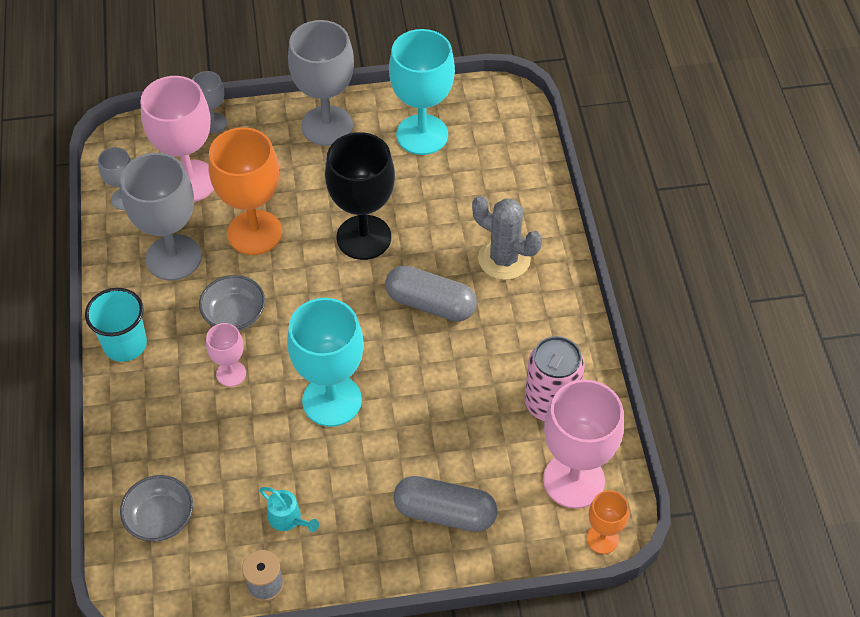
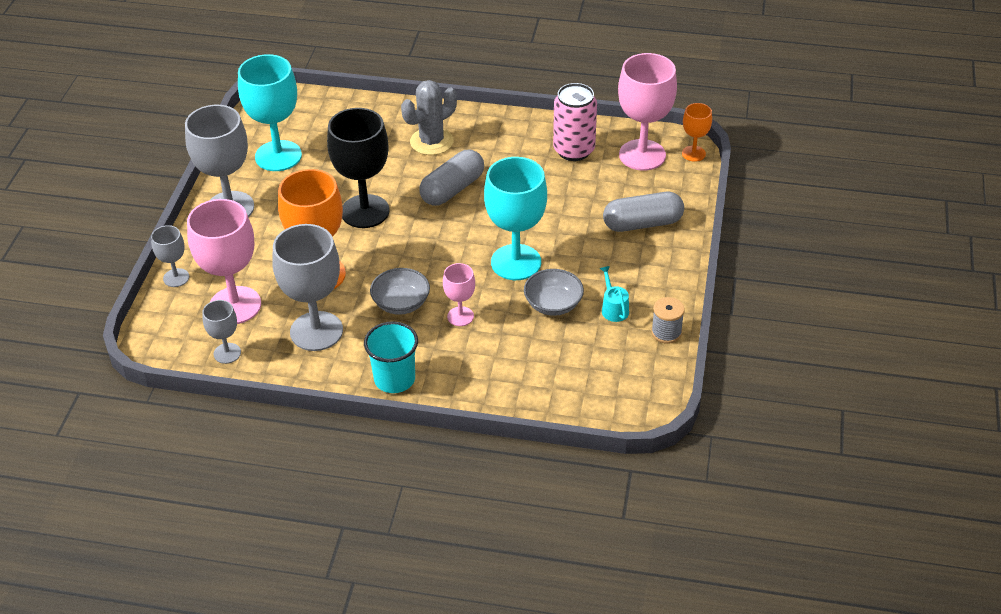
camera: 70 degrees left, 10 degrees down
grey bowl [120,475,193,542] -> grey bowl moved to [524,269,584,316]
turquoise watering can [259,487,319,532] -> turquoise watering can turned 75 degrees counterclockwise [600,266,629,322]
grey capsule [393,476,497,532] -> grey capsule turned 45 degrees clockwise [603,192,684,232]

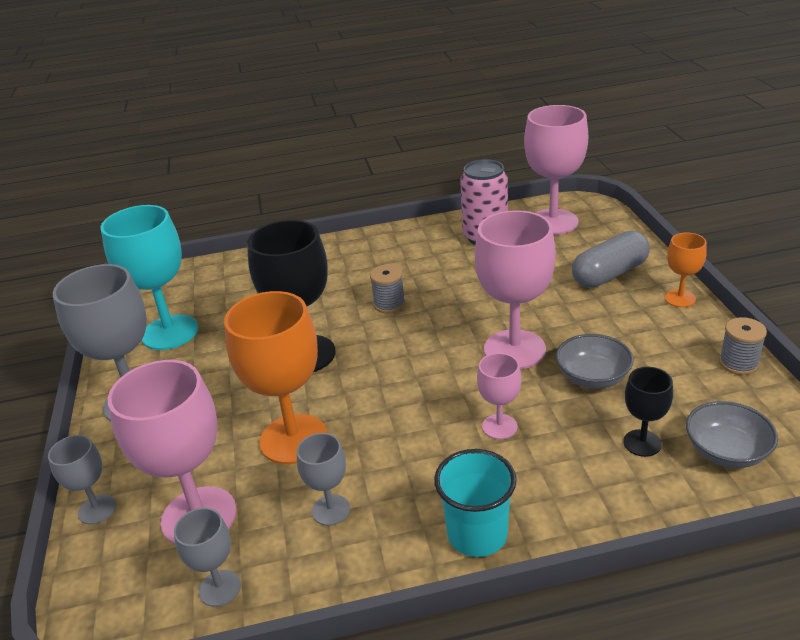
camera: 20 degrees left, 10 degrees down
grey goblet [272,224,343,351] -> grey goblet [297,433,350,526], size x0.51
grey bowl [370,268,430,315] -> grey bowl moved to [686,401,778,468]
grey cactus [401,80,457,155] -> none
grey capsule [419,150,484,206] -> grey spool [370,264,405,313]
turquoise goblet [484,157,547,280] -> pink goblet [475,210,556,369]
turquoise watering can [600,266,629,322] -> none
orange goblet [682,103,712,162] -> orange goblet moved to [665,233,707,307]
none -> black goblet [624,367,673,457]

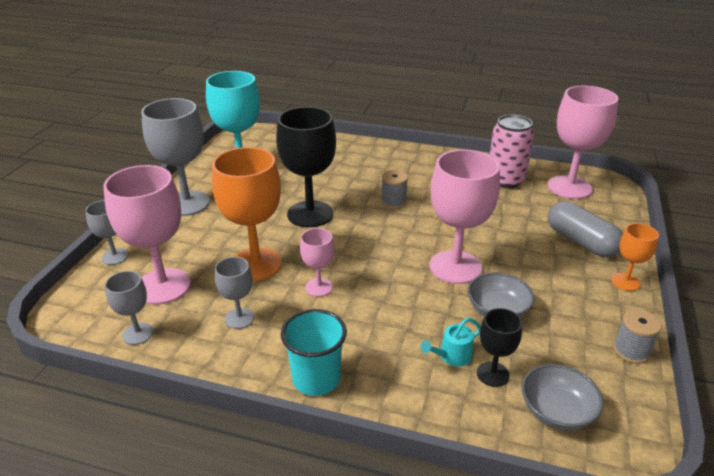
camera: 25 degrees right, 0 degrees up
pink goblet [477,353,521,439] -> pink goblet moved to [300,228,335,297]
grey capsule [572,231,650,288] -> grey capsule turned 60 degrees clockwise [548,201,623,257]
none -> turquoise watering can [420,318,481,366]

